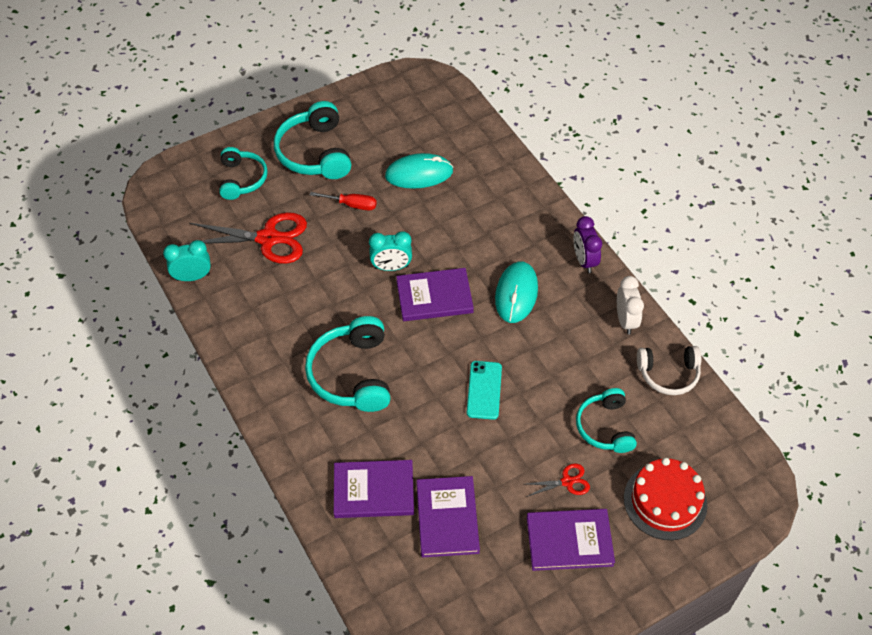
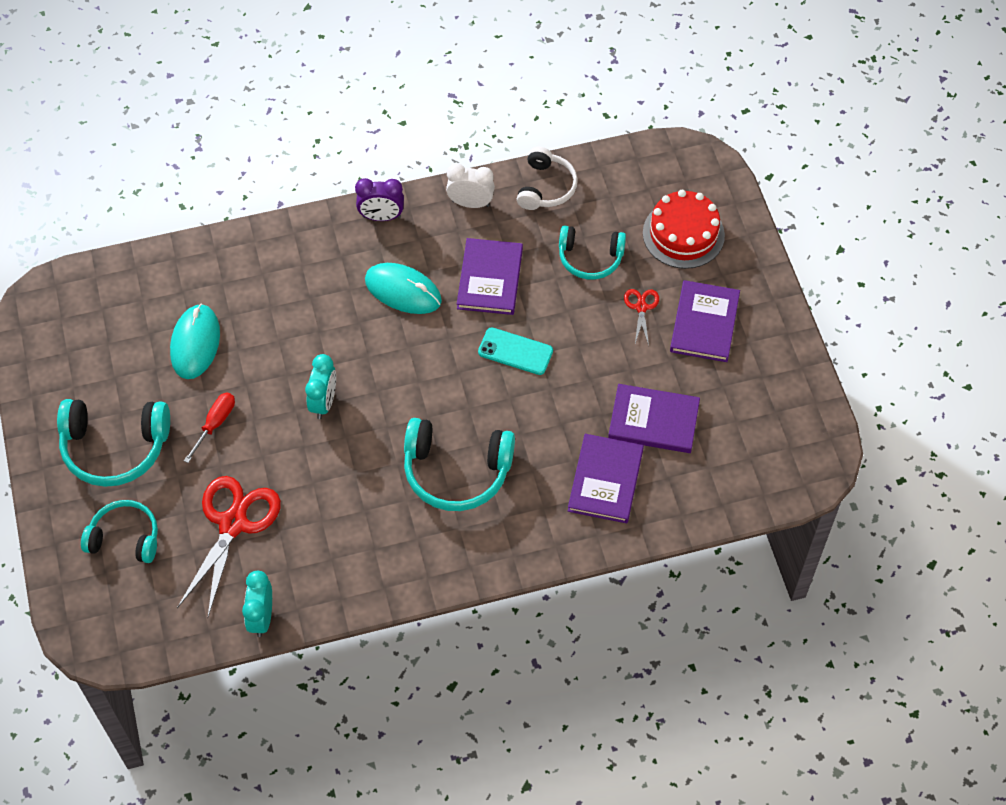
camera: 75 degrees left, 5 degrees up
purple book [396,268,474,321] -> purple book moved to [457,238,523,315]

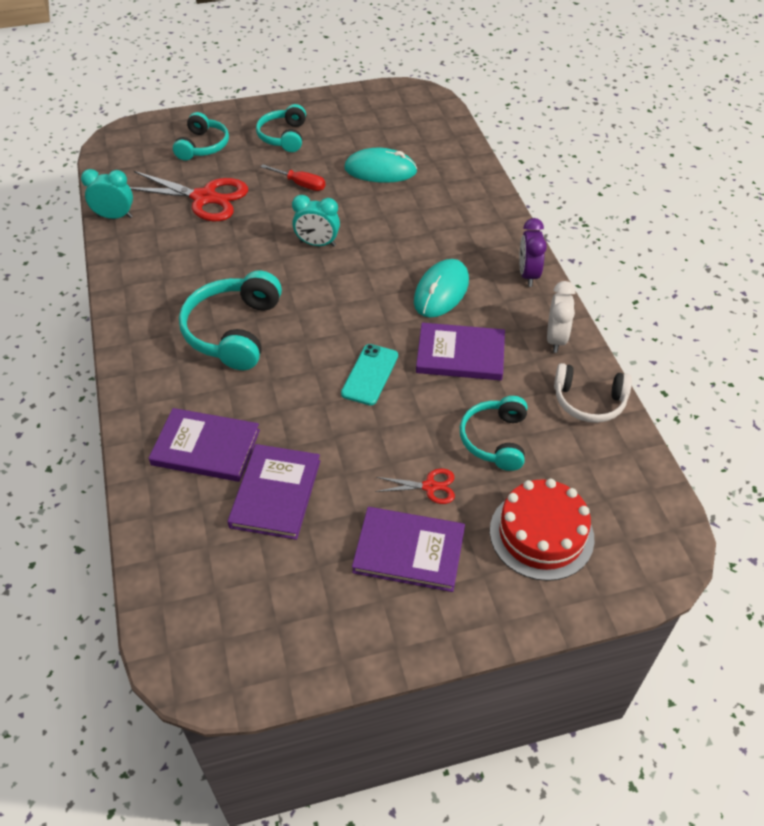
camera: 90 degrees right, 10 degrees down
turquoise headphones [57,399,170,487] -> turquoise headphones [256,104,306,152], size x0.65

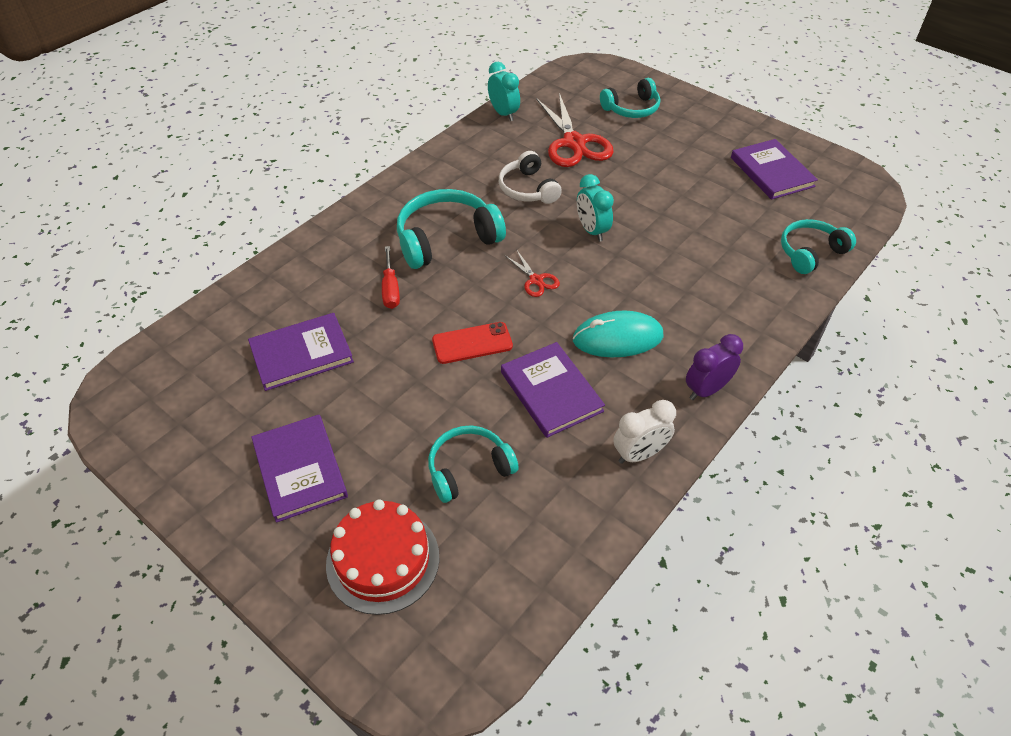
camera: 55 degrees right, 0 degrees up
purple book [149,408,260,482] -> purple book moved to [731,139,818,200]
turquoise headphones [256,104,306,152] -> turquoise headphones moved to [781,219,856,274]
red screwdriver [261,164,325,191] -> red screwdriver moved to [382,246,400,309]
turquoise phone [341,344,398,405] -> red phone [432,322,513,364]
turquoise mouse [344,148,417,183] -> none
red scissors [375,468,455,504] -> red scissors moved to [506,249,560,297]
white headphones [554,363,632,423] -> white headphones moved to [499,151,562,204]

